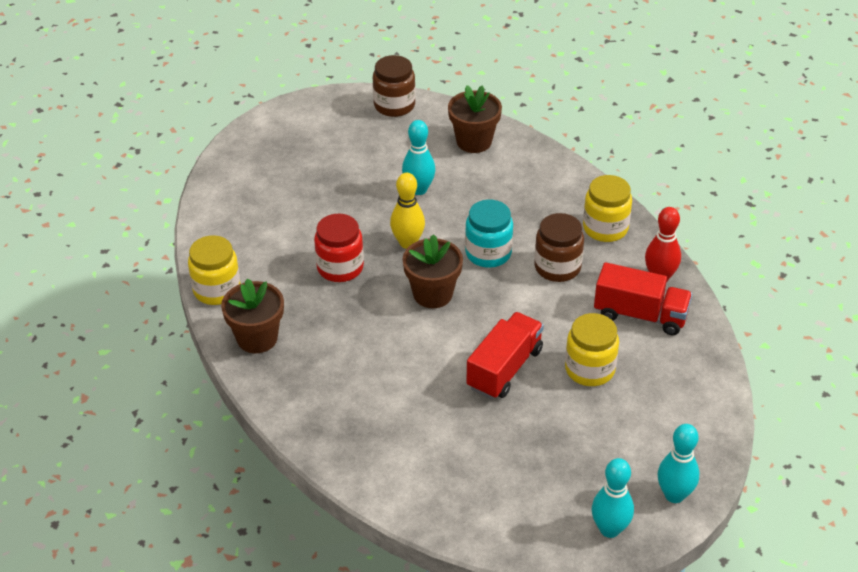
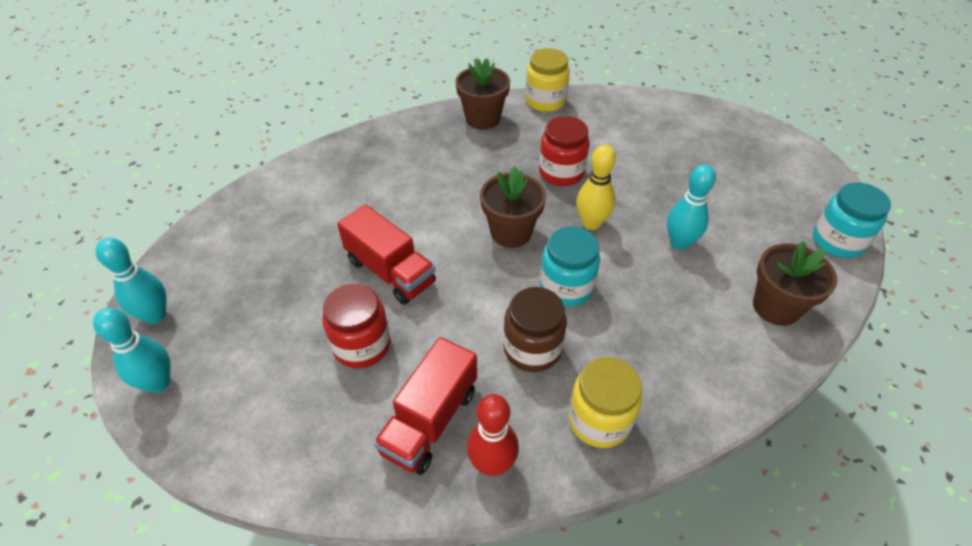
camera: 100 degrees right, 5 degrees up
brown jar [373,55,416,117] -> turquoise jar [813,182,891,258]
yellow jar [565,313,619,386] -> red jar [322,283,391,368]

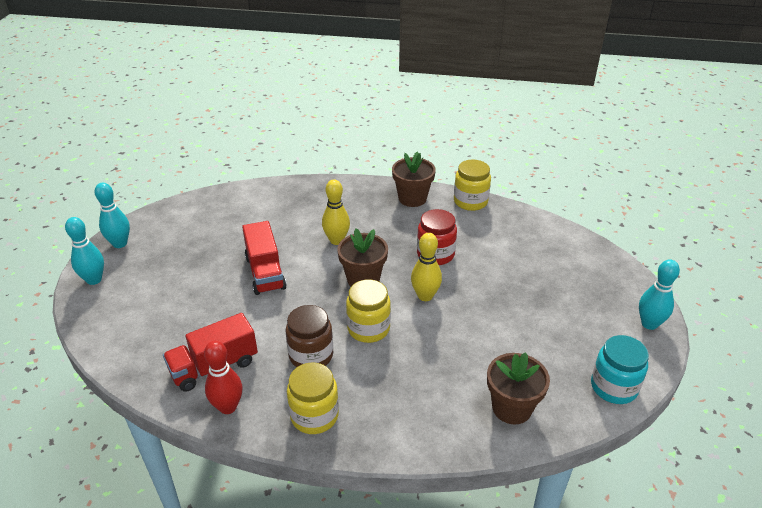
camera: 30 degrees right, 10 degrees down
red jar [322,283,391,368] -> none
turquoise jar [540,226,600,307] -> yellow jar [346,279,391,343]
turquoise bowling pin [667,164,716,250] -> turquoise bowling pin moved to [639,260,680,330]
none -> yellow bowling pin [322,179,350,245]

